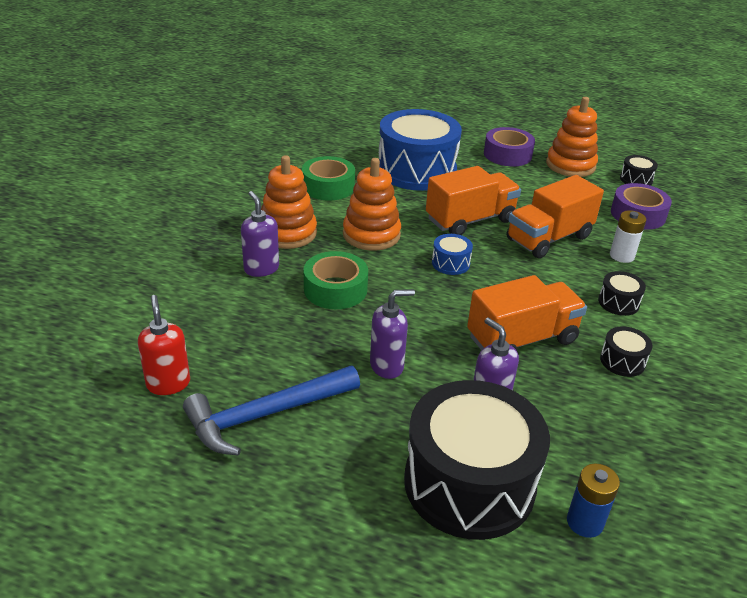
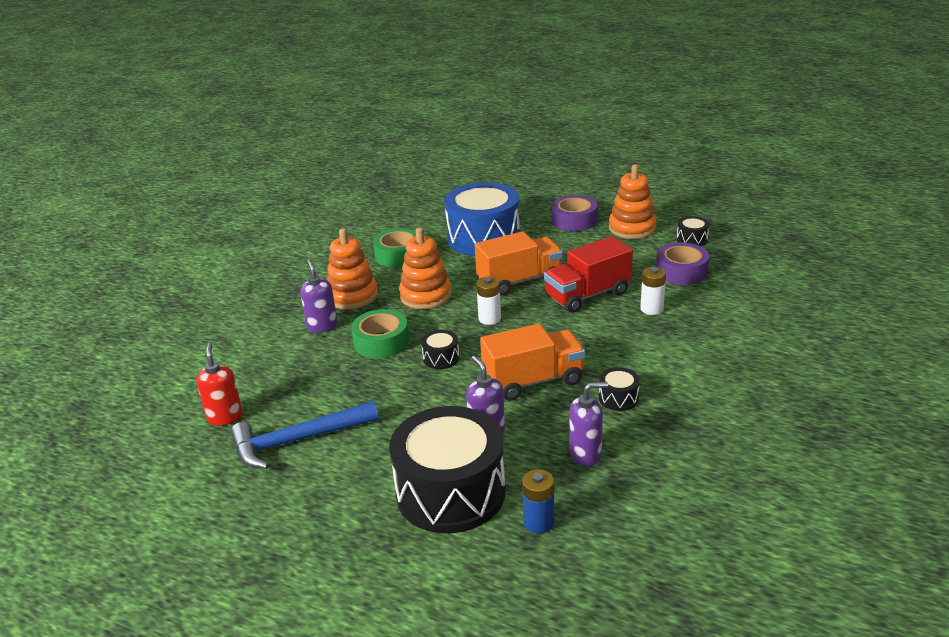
camera: 10 degrees right, 5 degrees down
purple soap dispenser [370,289,415,379] -> purple soap dispenser moved to [569,382,608,466]
blue drum [432,234,473,275] -> white battery [476,277,501,325]
orange truck [507,175,604,258] -> red truck [544,236,633,313]
black drum [598,271,646,316] -> black drum moved to [421,330,459,369]

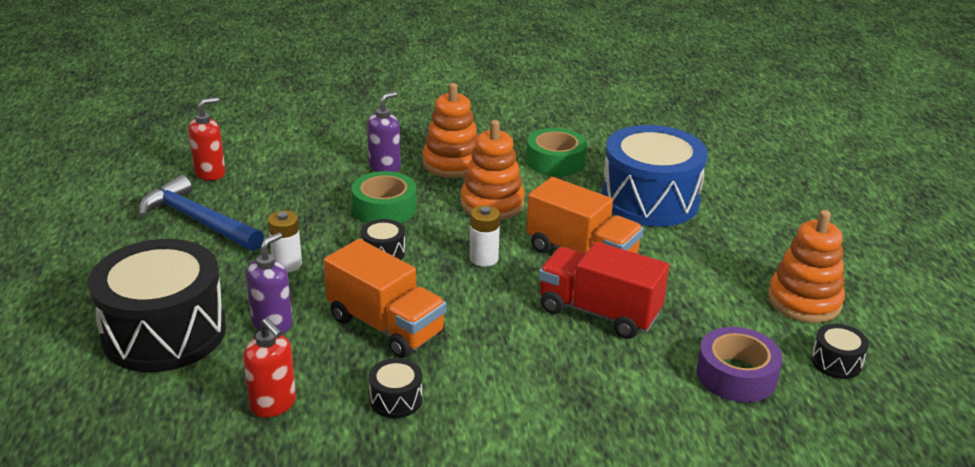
camera: 55 degrees right, 0 degrees up
blue battery [522,469,554,534] -> none
purple tape [552,195,598,231] -> none
purple soap dispenser [569,382,608,466] -> red soap dispenser [243,318,296,418]
white battery [640,267,666,315] -> white battery moved to [268,210,302,273]

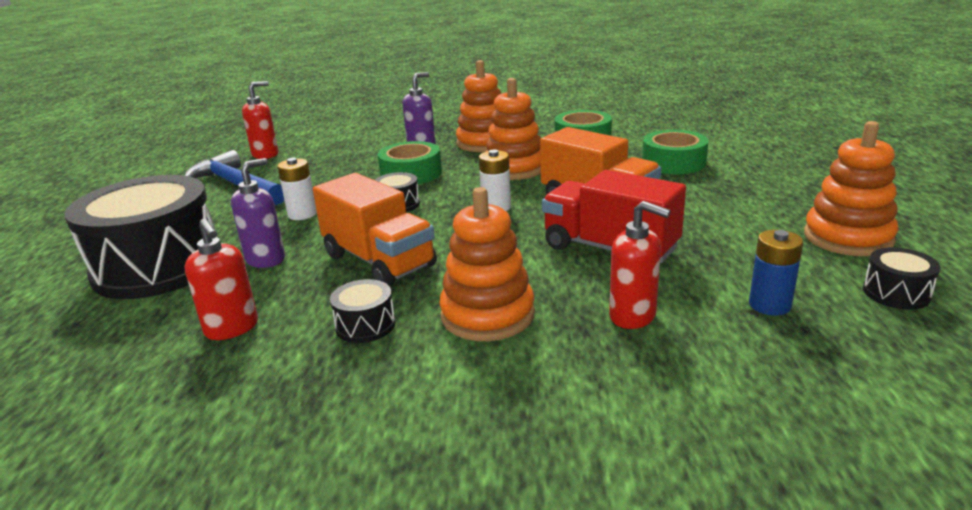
camera: 10 degrees right, 5 degrees down
blue drum [602,125,708,227] -> green tape [642,130,708,174]
purple tape [697,327,782,402] -> blue battery [749,230,803,315]
none -> orange stacking toy [439,187,535,341]
none -> red soap dispenser [609,201,671,329]

